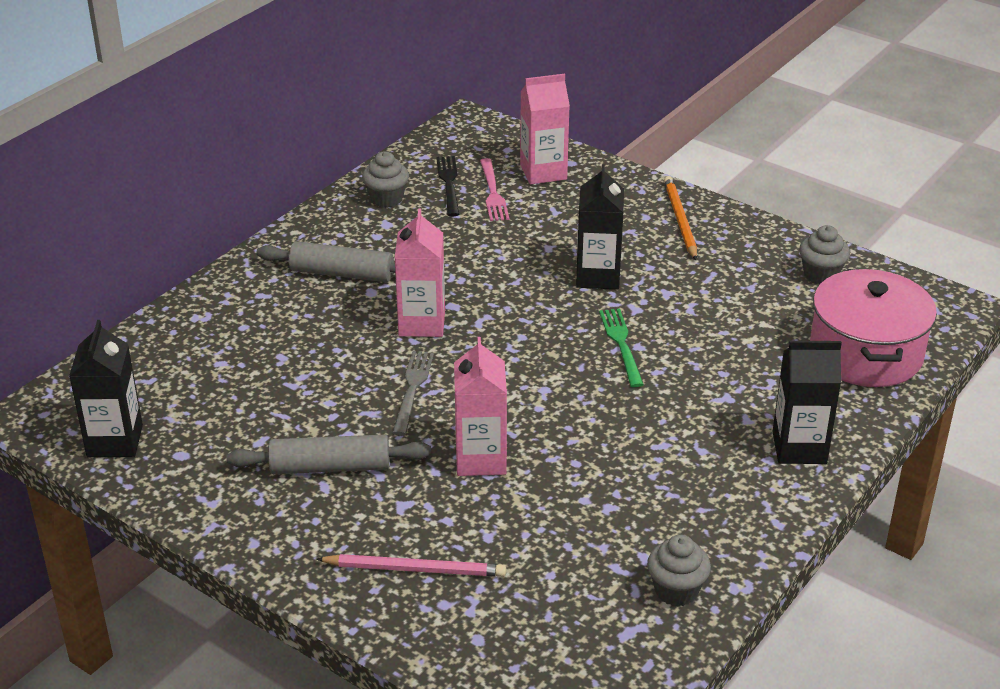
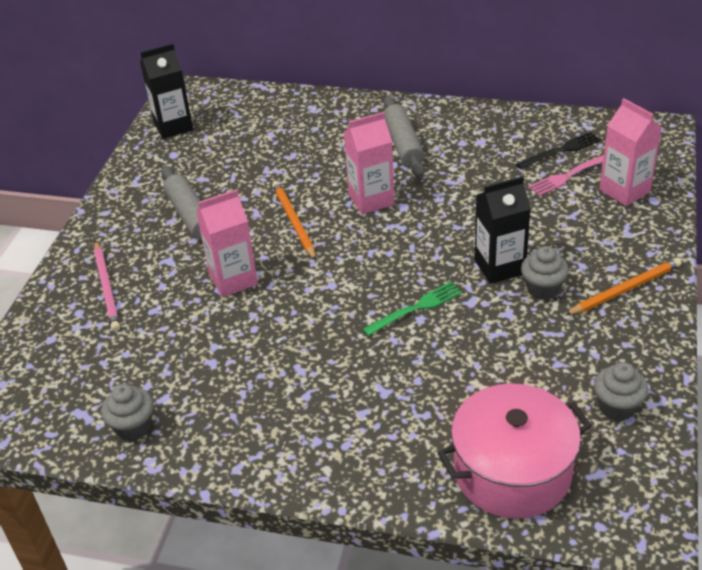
camera: 70 degrees right, 5 degrees up
grey cupcake [362,151,409,208] -> grey cupcake moved to [521,246,569,300]
grey fork [392,351,434,435] -> orange pencil [272,181,316,261]
black carton [772,341,842,464] -> none

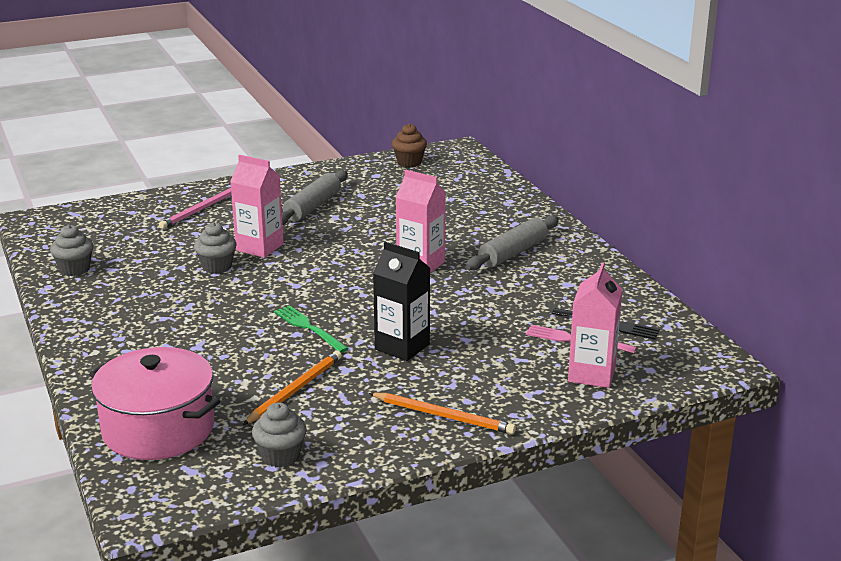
camera: 50 degrees right, 15 degrees down
black carton [140,43,193,139] -> brown cupcake [392,124,427,167]
orange pencil [272,181,316,261] -> orange pencil moved to [243,351,342,425]
green fork [362,282,462,336] -> green fork turned 150 degrees counterclockwise [274,305,349,353]
grey cupcake [521,246,569,300] -> grey cupcake moved to [194,222,236,274]

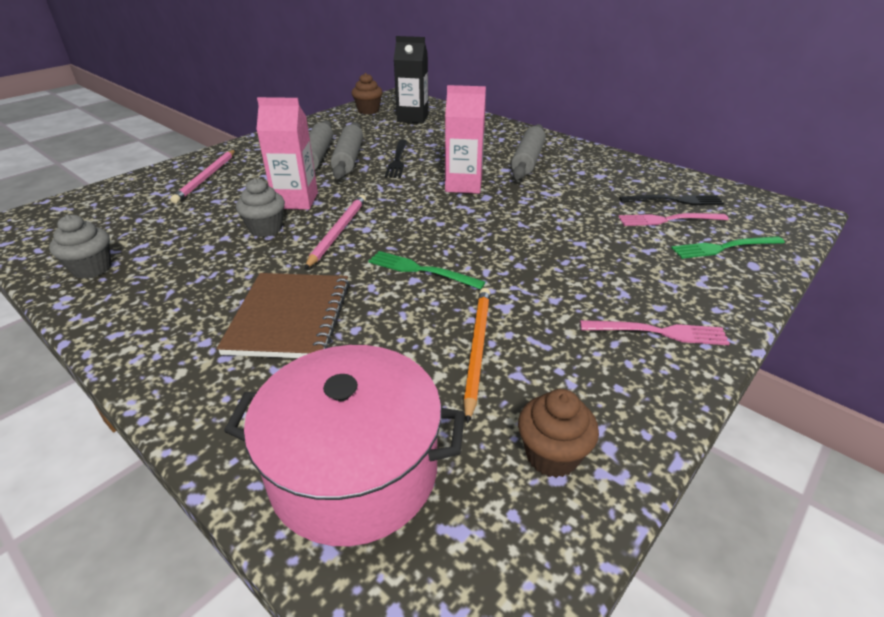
camera: 25 degrees left, 10 degrees up
grey cupcake [252,402,307,468] -> brown cupcake [518,389,599,478]
orange pencil [369,393,516,434] -> pink fork [580,320,730,345]
black carton [373,242,430,361] -> black carton moved to [394,36,428,123]
pink carton [568,262,622,388] -> green fork [671,236,785,259]
none -> brown notebook [217,273,350,358]
none -> pink pencil [305,195,366,269]
none -> grey rolling pin [331,122,363,179]
none -> black fork [385,140,407,178]

